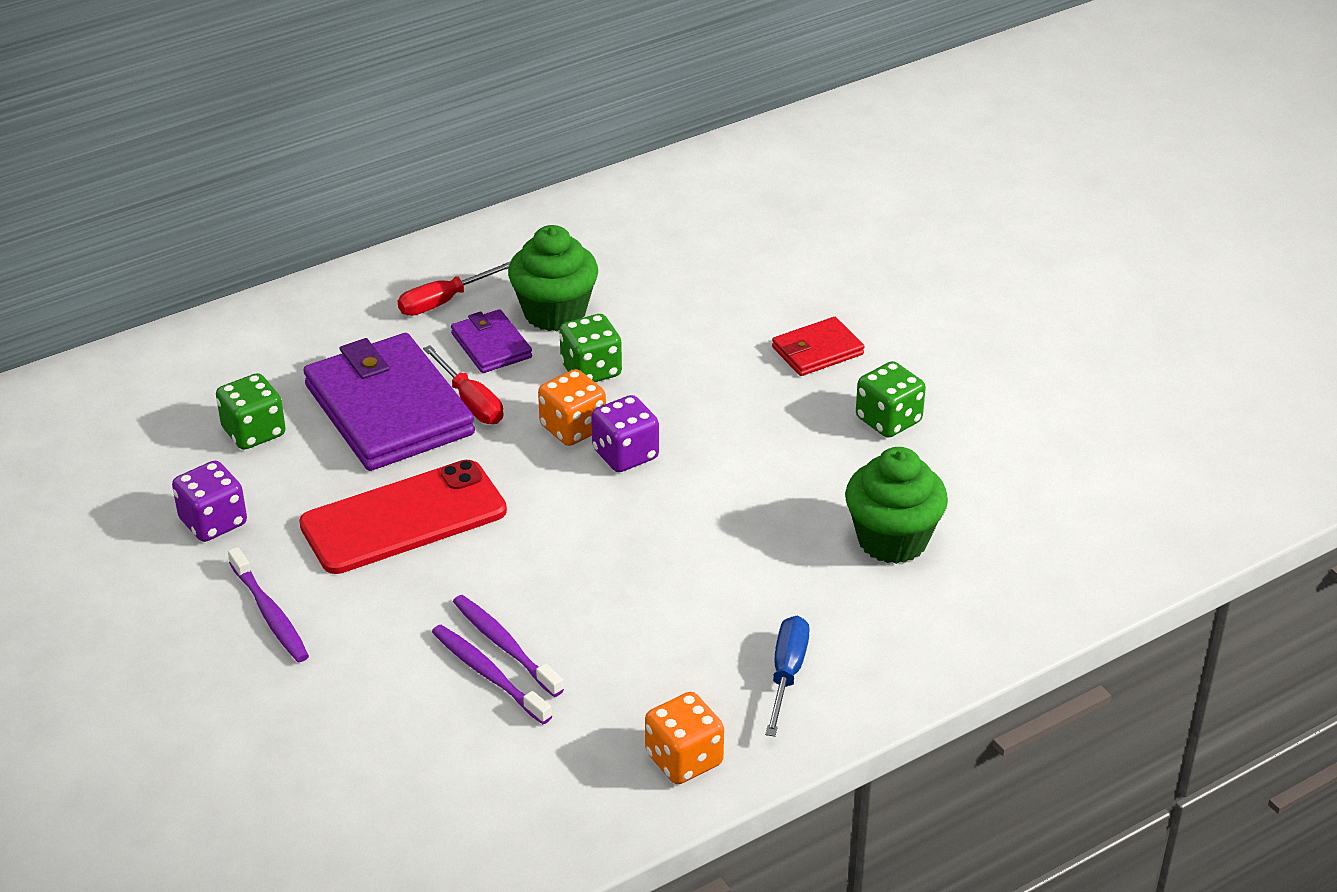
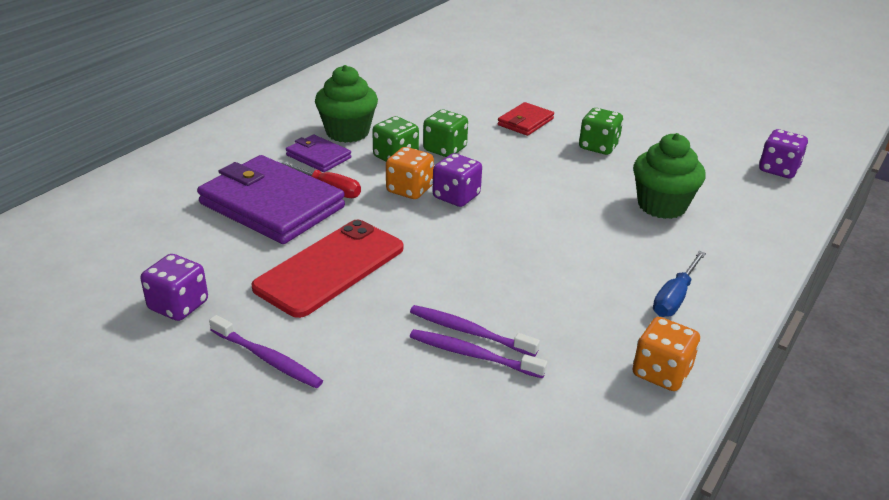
camera: 25 degrees left, 5 degrees down
green dice [216,373,286,450] -> green dice moved to [423,110,468,157]
red screwdriver [398,261,511,316] -> none
blue screwdriver [765,616,810,737] -> blue screwdriver turned 135 degrees counterclockwise [653,251,706,317]
none -> purple dice [759,129,808,178]

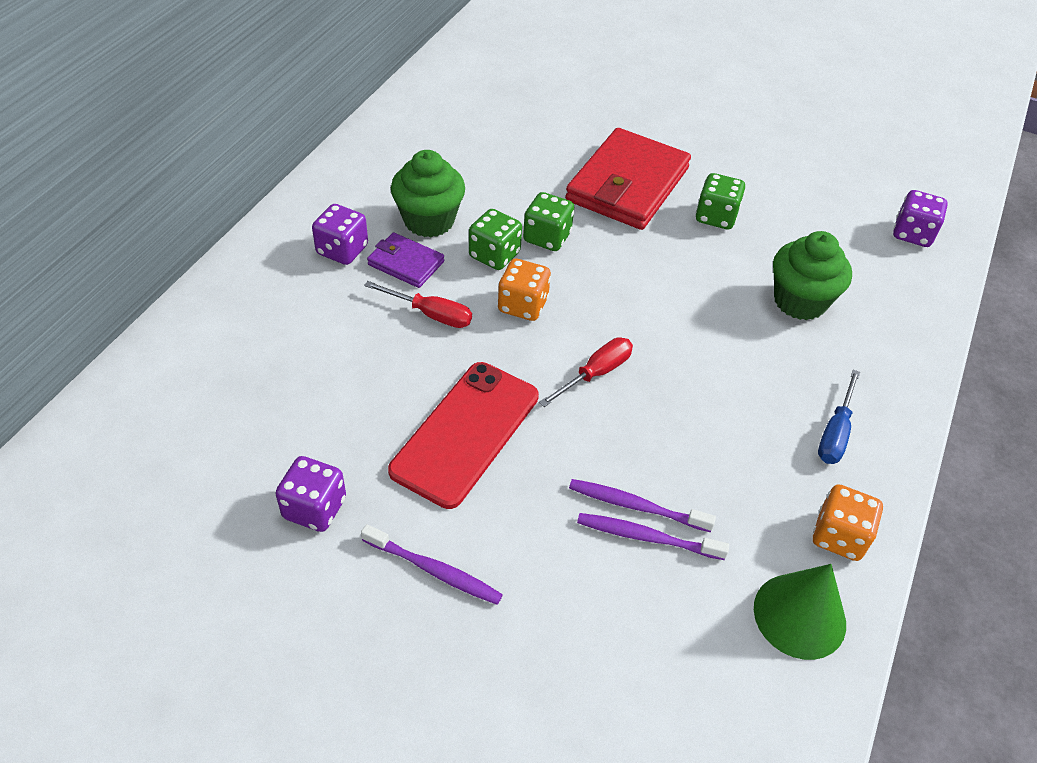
camera: 10 degrees left, 15 degrees up
purple wallet [197,155,345,244] -> none
purple dice [433,153,482,207] -> purple dice moved to [312,204,368,265]
red wallet [498,102,554,136] -> red wallet [565,128,691,230], size x2.02
none -> red screwdriver [539,337,633,407]
none -> green cone [754,564,846,660]

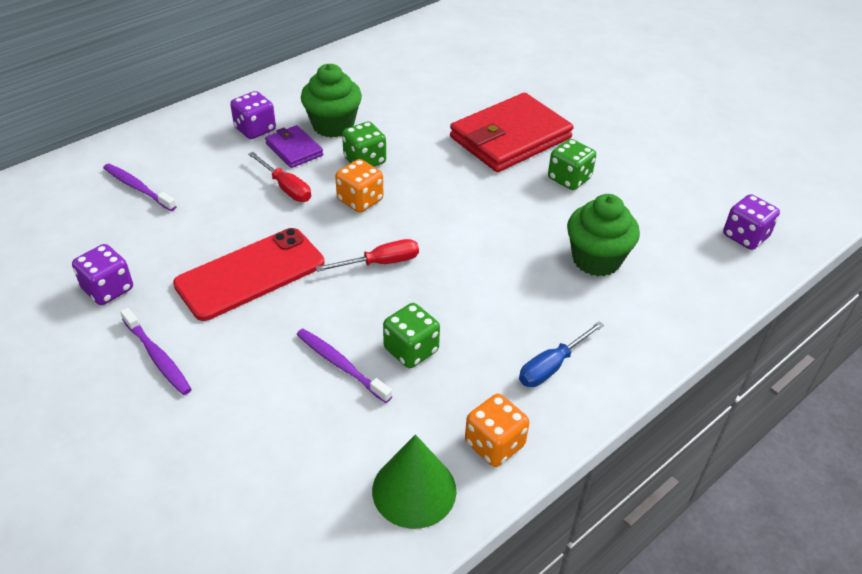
camera: 25 degrees right, 5 degrees down
green dice [523,192,574,251] -> green dice moved to [383,303,440,368]
purple toothbrush [577,513,729,560] -> purple toothbrush moved to [103,164,177,211]

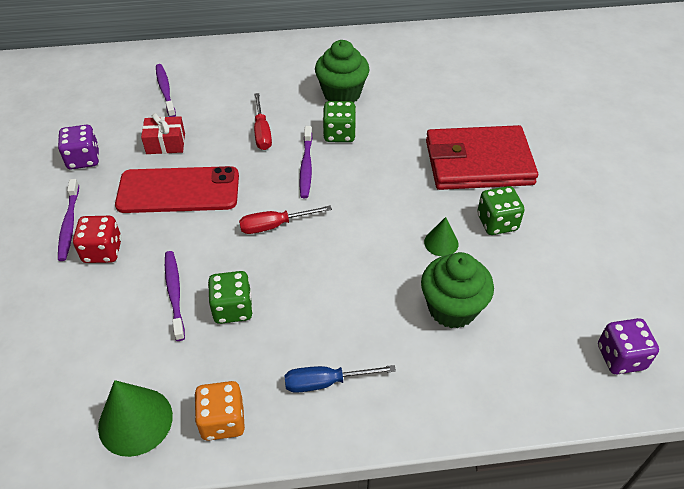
camera: 35 degrees right, 5 degrees up
purple dice [230,91,276,139] -> none
purple wallet [265,125,323,168] -> none
red screwdriver [316,239,419,272] -> red screwdriver turned 150 degrees clockwise [239,205,332,234]
orange dice [335,159,383,213] -> purple toothbrush [300,126,312,198]
none -> red dice [73,216,122,263]
none -> red gift [141,113,185,154]
none -> green cone [424,217,459,256]

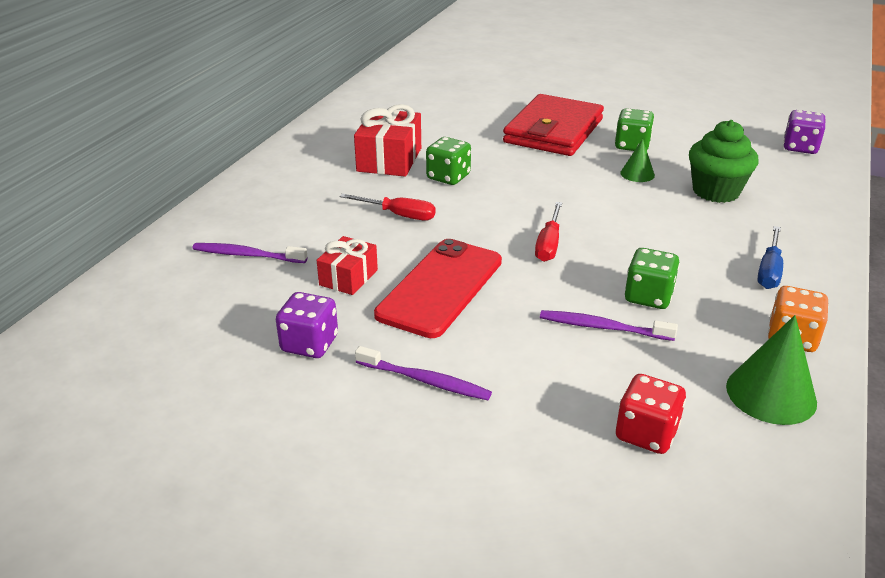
camera: 60 degrees left, 15 degrees down
red dice [73,216,122,263] -> red dice moved to [616,374,686,454]
purple toothbrush [300,126,312,198] -> none
green cupcake [315,40,369,102] -> red gift [354,104,421,177]

